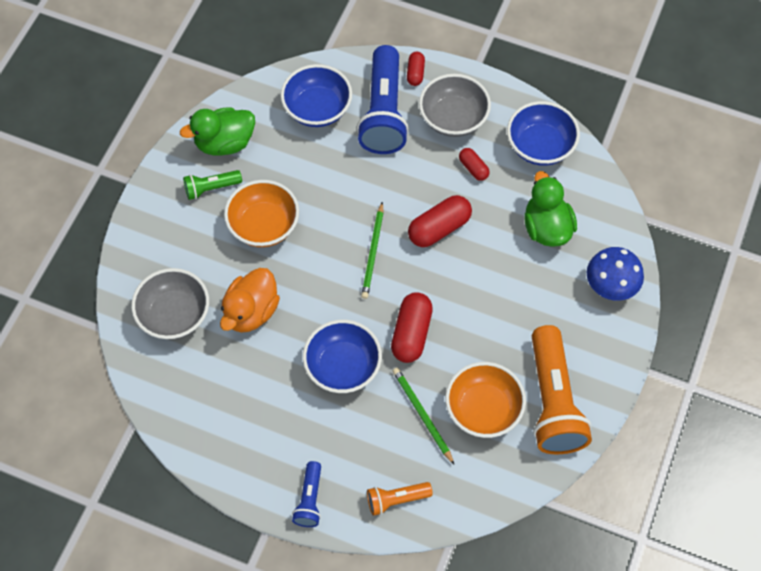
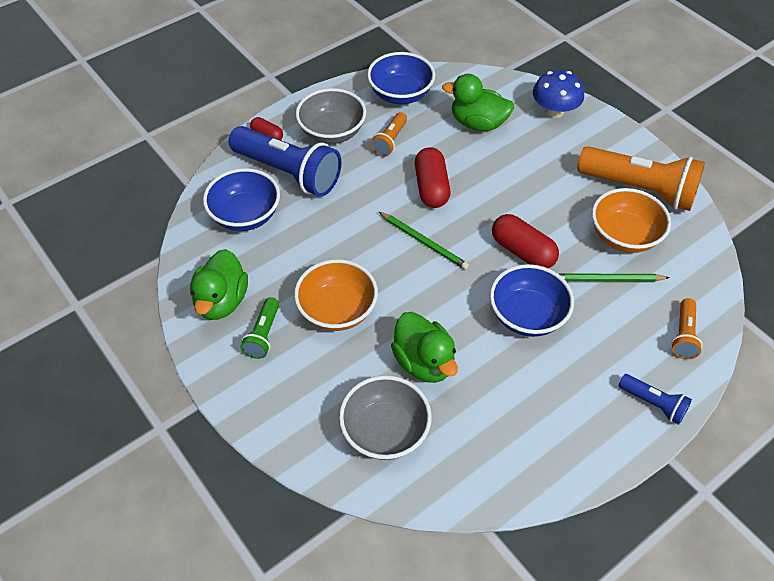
camera: 60 degrees left, 10 degrees down
orange duck [220,268,280,333] -> green duck [391,312,458,383]
red capsule [459,148,490,181] -> orange flashlight [370,112,407,157]

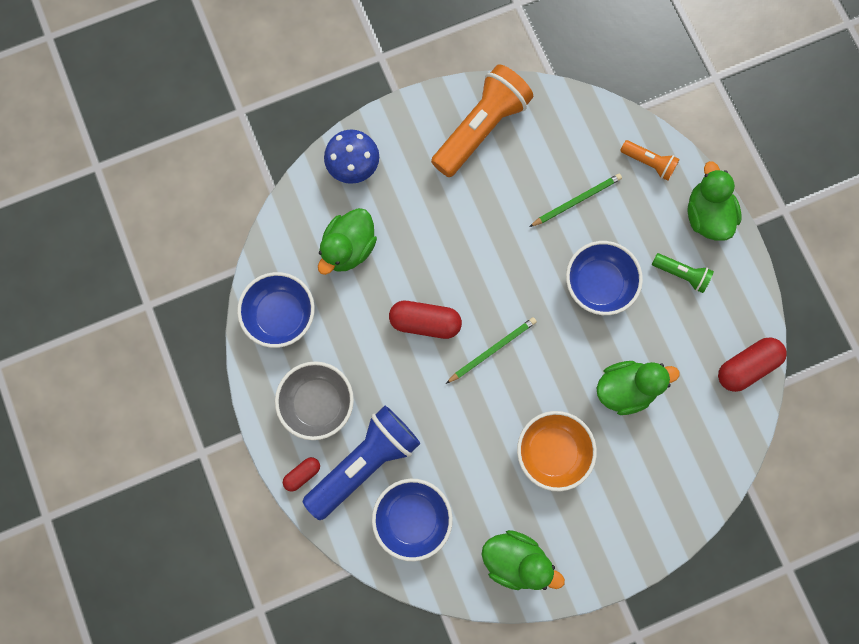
camera: 75 degrees left, 25 degrees up
green flashlight [240,297,279,359] -> green flashlight moved to [652,253,714,293]
grey bowl [339,375,432,460] -> none
orange flashlight [370,112,407,157] -> none
red capsule [492,214,559,268] -> red capsule moved to [718,338,787,392]
green pencil [559,273,670,281] -> green pencil turned 135 degrees counterclockwise [529,174,622,227]
orange bowl [592,188,671,253] -> none
blue flashlight [619,374,692,425] -> green duck [688,161,742,241]

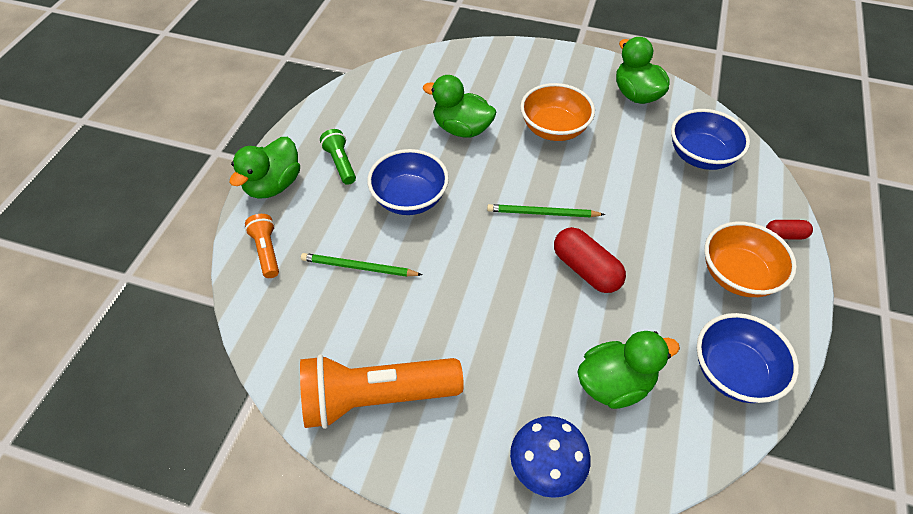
camera: 140 degrees left, 25 degrees down
grey bowl [275,361,354,440] -> orange bowl [704,222,797,297]
blue flashlight [303,406,420,520] -> none
red capsule [718,338,787,392] -> none

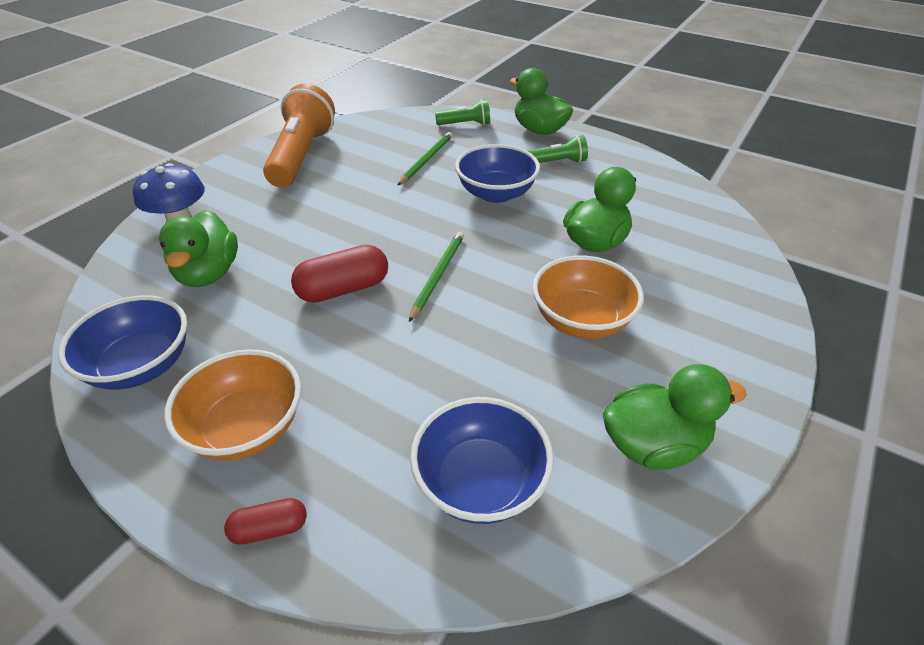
camera: 105 degrees right, 10 degrees down
orange flashlight [245,214,279,278] -> green flashlight [435,99,490,125]
red capsule [766,220,813,239] -> red capsule turned 60 degrees clockwise [224,498,307,545]

